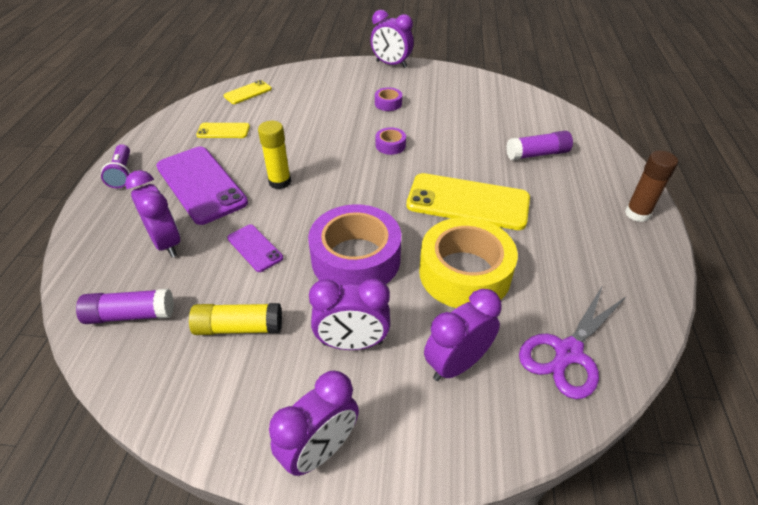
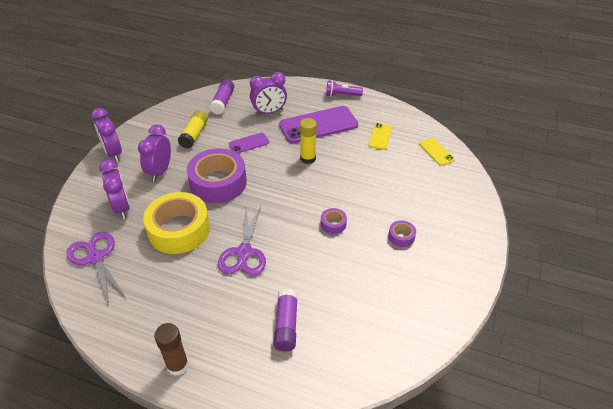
camera: 105 degrees right, 0 degrees up
purple clock [370,10,414,68] -> none
yellow phone [406,173,530,230] -> purple scissors [218,206,266,276]

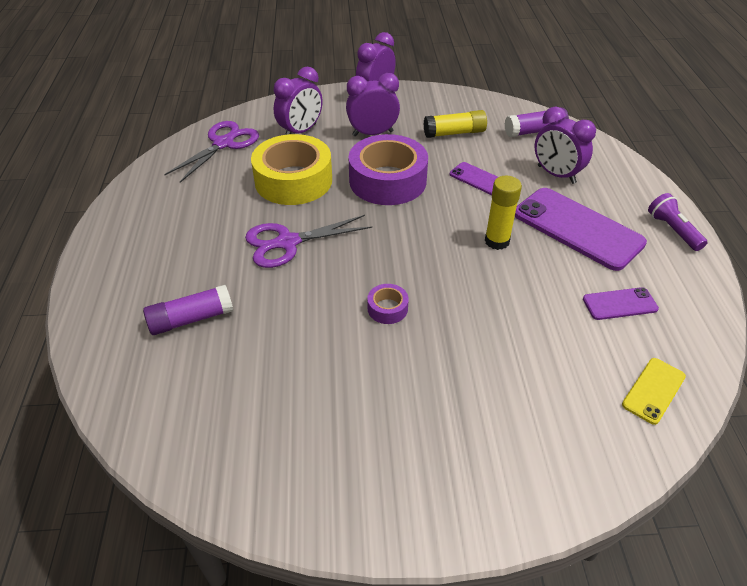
camera: 65 degrees right, 0 degrees up
brown glue stick [154,323,189,376] -> none
yellow phone [368,123,392,150] -> purple phone [583,287,659,320]
purple tape [388,220,416,247] -> none

